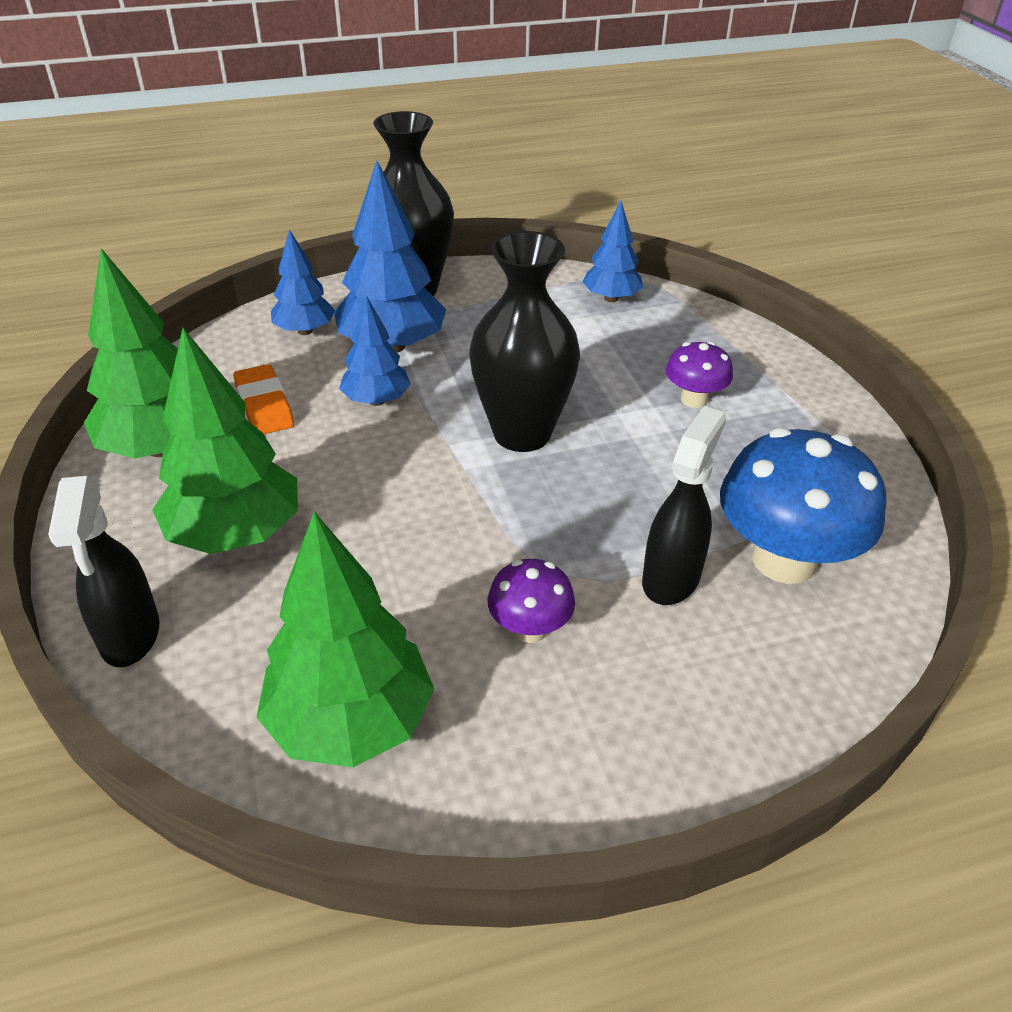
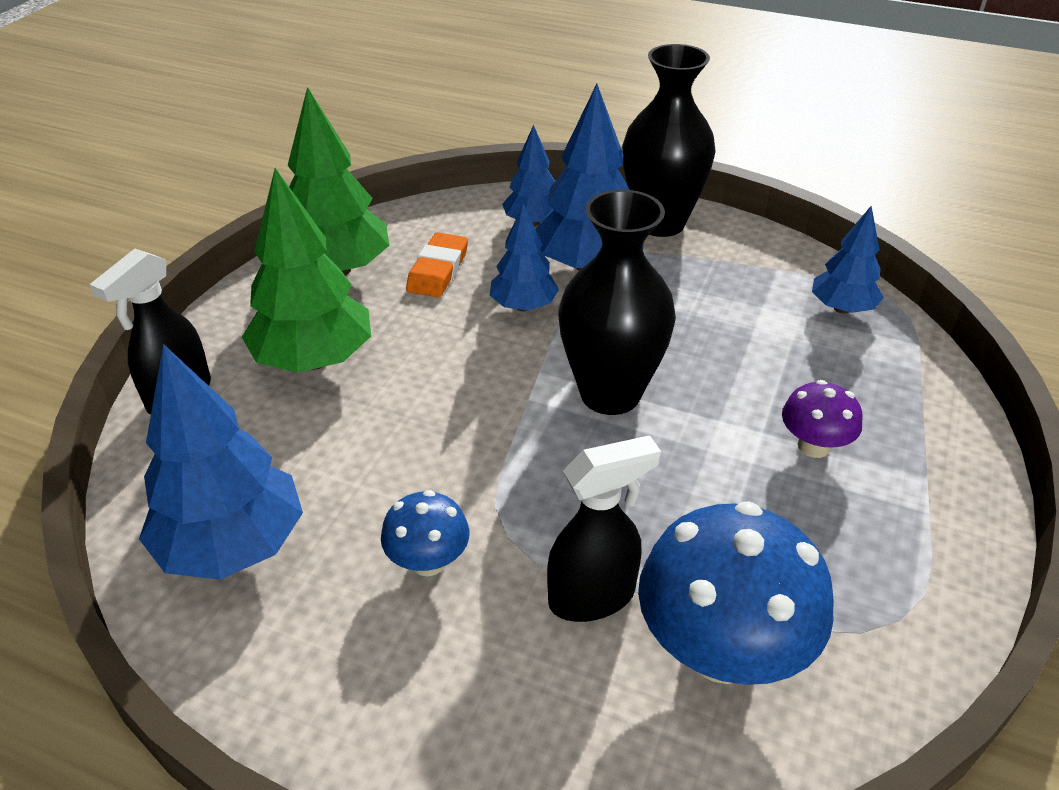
camera: 40 degrees right, 0 degrees up
green tree [257,512,434,767] -> blue tree [139,344,303,580]
purple mushroom [488,559,575,643] -> blue mushroom [381,490,470,576]

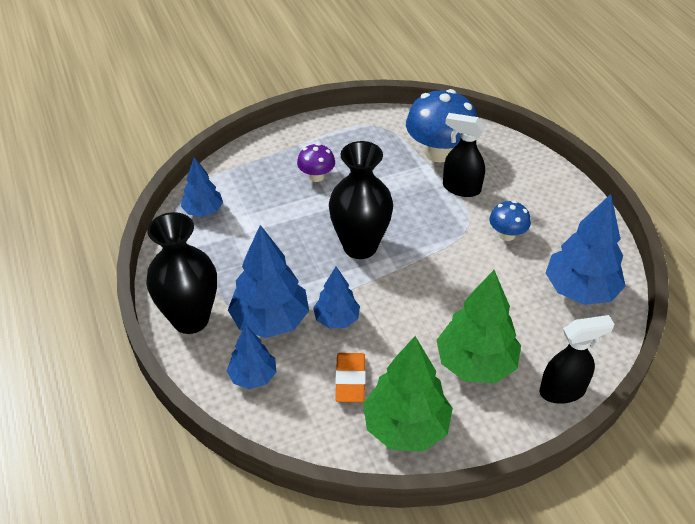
camera: 135 degrees left, 5 degrees up
orange eraser [406,232,468,297] -> orange eraser turned 60 degrees counterclockwise [335,353,366,402]

